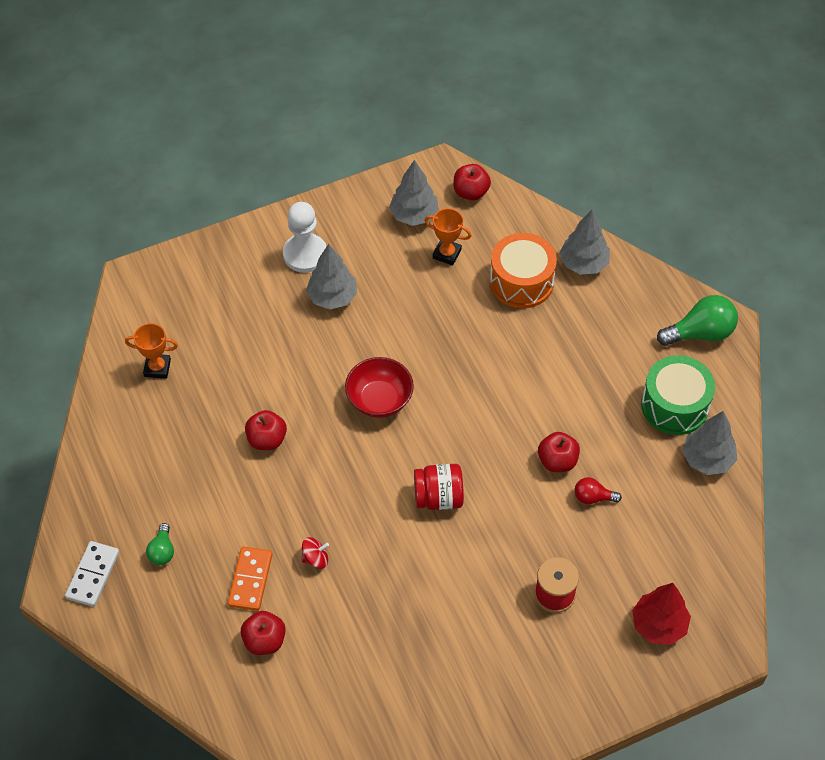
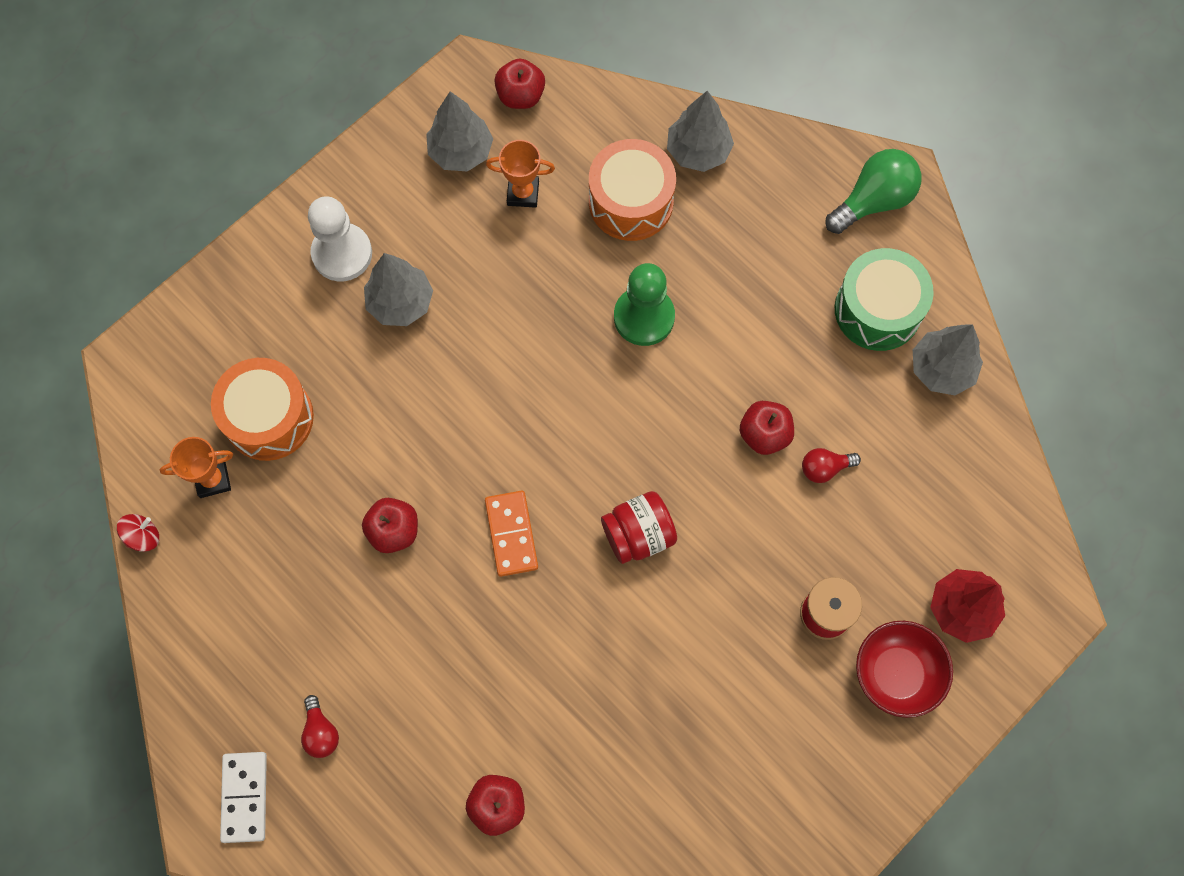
camera: 20 degrees left, 15 degrees up
green light bulb [146,523,174,565] -> red light bulb [301,695,339,758]
orange domino [228,547,272,611] -> orange domino moved to [485,491,538,577]
red spinning top [302,537,329,569] -> red spinning top moved to [117,514,159,552]
red bowl [345,357,414,418] -> red bowl moved to [856,621,953,718]
none -> orange drum [211,358,314,461]
none -> green pawn [614,263,675,346]

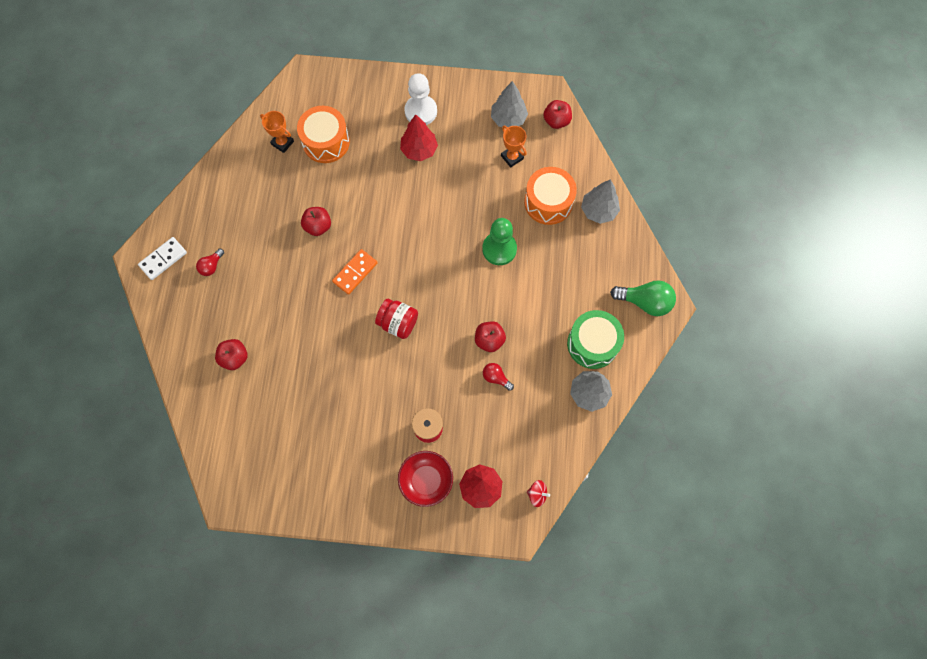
camera: 50 degrees right, 0 degrees up
red spinning top [117,514,159,552] -> red spinning top moved to [527,480,550,507]
grey tree [364,253,433,326] -> red tree [400,114,438,161]

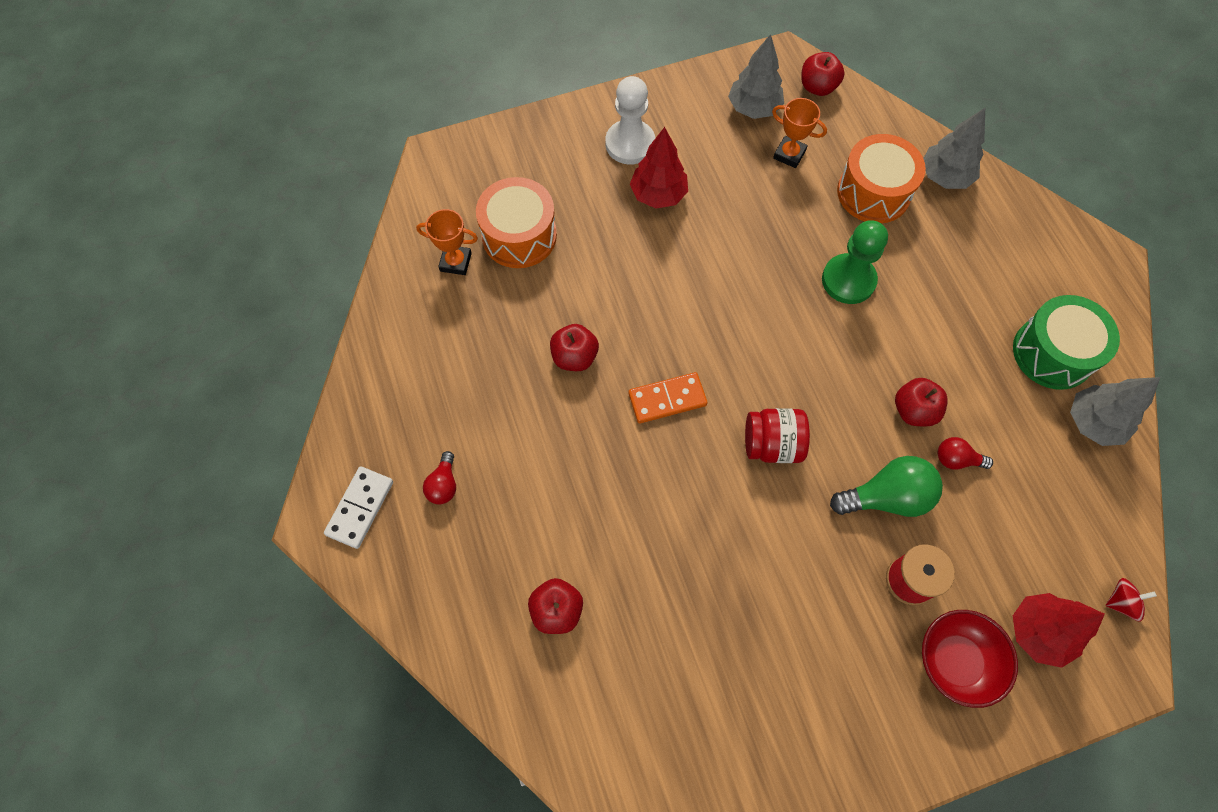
camera: 25 degrees left, 5 degrees down
orange domino [332,249,378,295] -> orange domino turned 60 degrees clockwise [629,372,708,424]
green light bulb [610,280,676,316] -> green light bulb moved to [830,456,943,517]

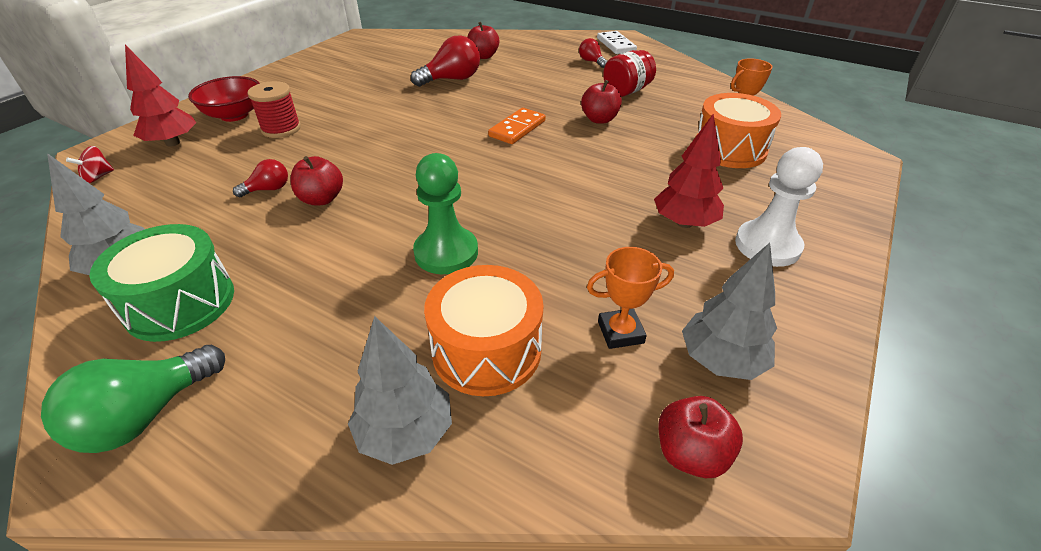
camera: 140 degrees right, 25 degrees down
red jar [745,408,810,463] -> red jar moved to [603,50,656,97]
green light bulb [830,456,943,517] -> green light bulb moved to [41,345,225,453]
none -> red light bulb [411,35,480,87]

